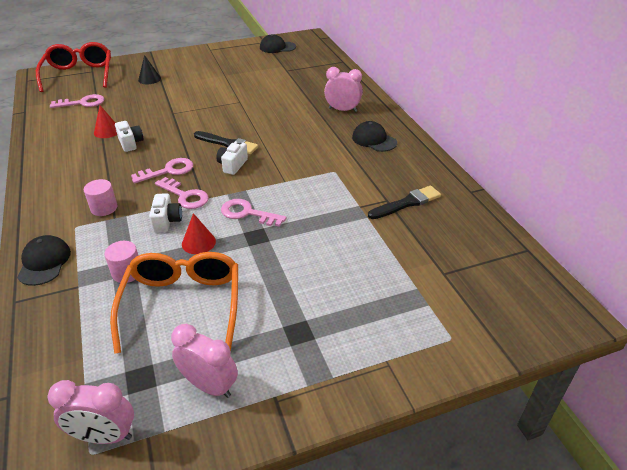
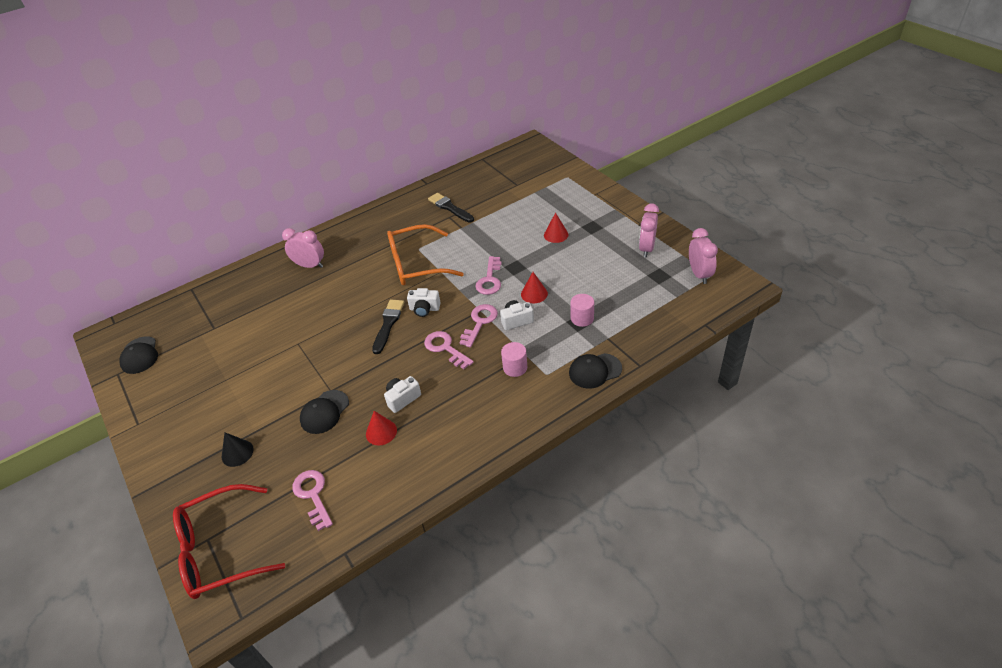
camera: 100 degrees left, 5 degrees up
orange glasses [110,252,238,354] -> orange glasses moved to [387,224,464,285]
pink clock [324,67,363,112] -> pink clock turned 105 degrees clockwise [282,228,324,268]
black cap [352,121,397,152] -> black cap moved to [300,390,349,434]
none -> red cone [544,212,569,243]

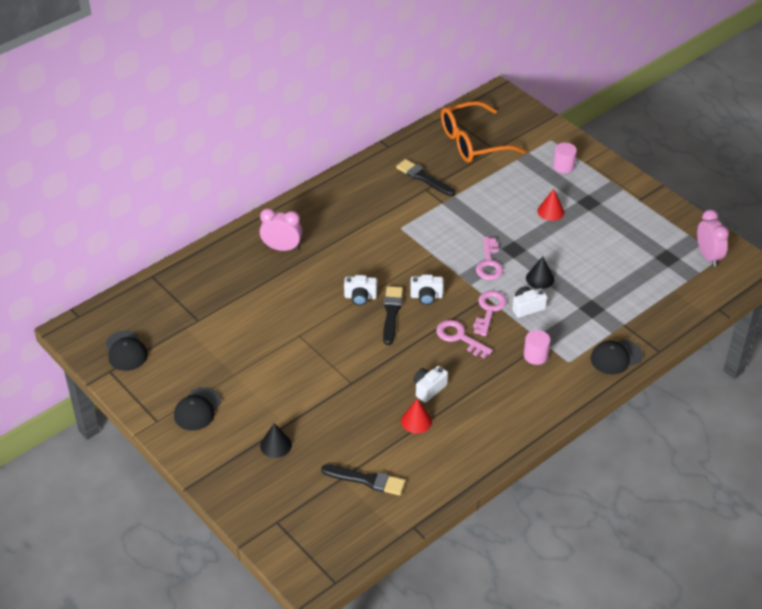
camera: 10 degrees left, 0 degrees up
red glasses [173,484,285,599] -> none
pink key [292,470,333,531] -> black brush [321,464,406,496]
black cap [300,390,349,434] -> black cap moved to [174,387,221,431]
orange glasses [387,224,464,285] -> orange glasses moved to [441,101,526,162]
red cone [521,272,548,303] -> black cone [526,256,554,289]
pink cylinder [570,294,594,327] -> pink cylinder moved to [553,142,577,173]
pink clock [639,203,659,257] -> none
none -> white camera [344,275,377,306]

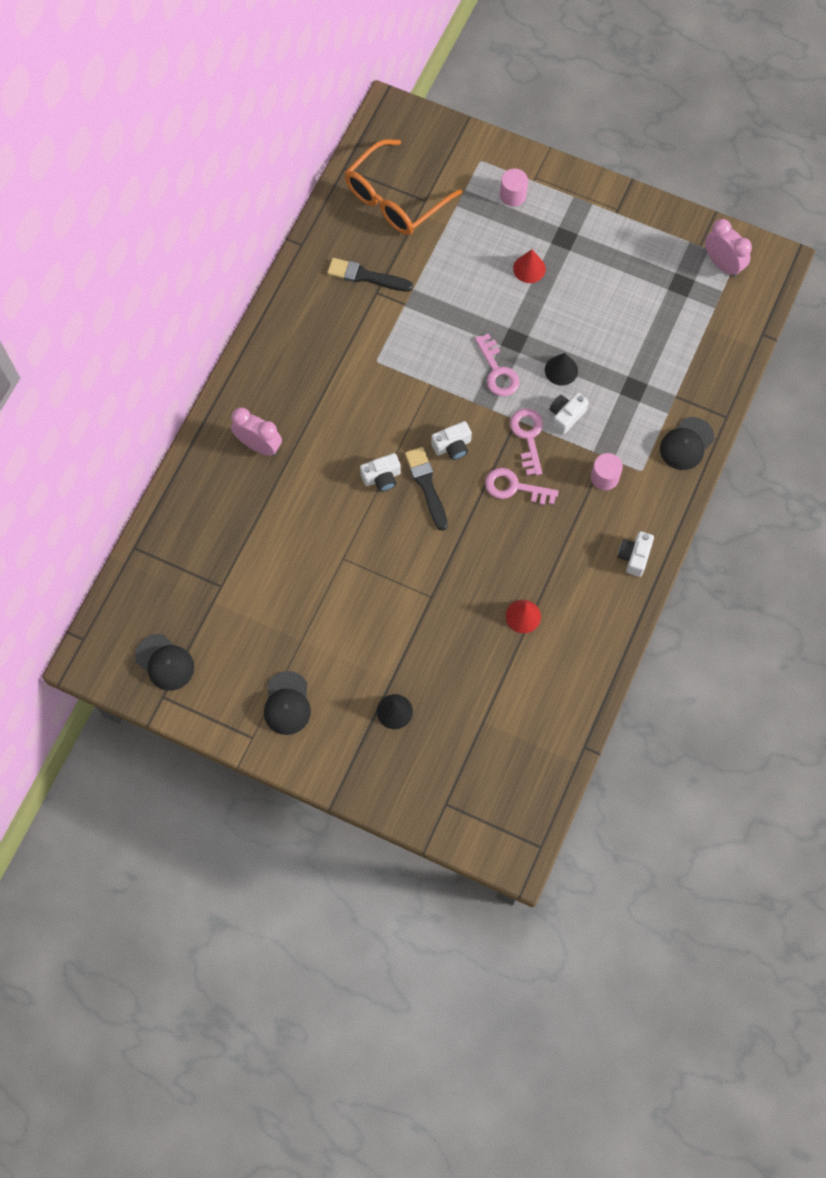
camera: 25 degrees left, 25 degrees up
pink clock [260,208,302,251] -> pink clock turned 45 degrees clockwise [231,408,282,456]
black brush [321,464,406,496] -> none
white camera [413,366,448,403] -> white camera moved to [618,531,654,577]

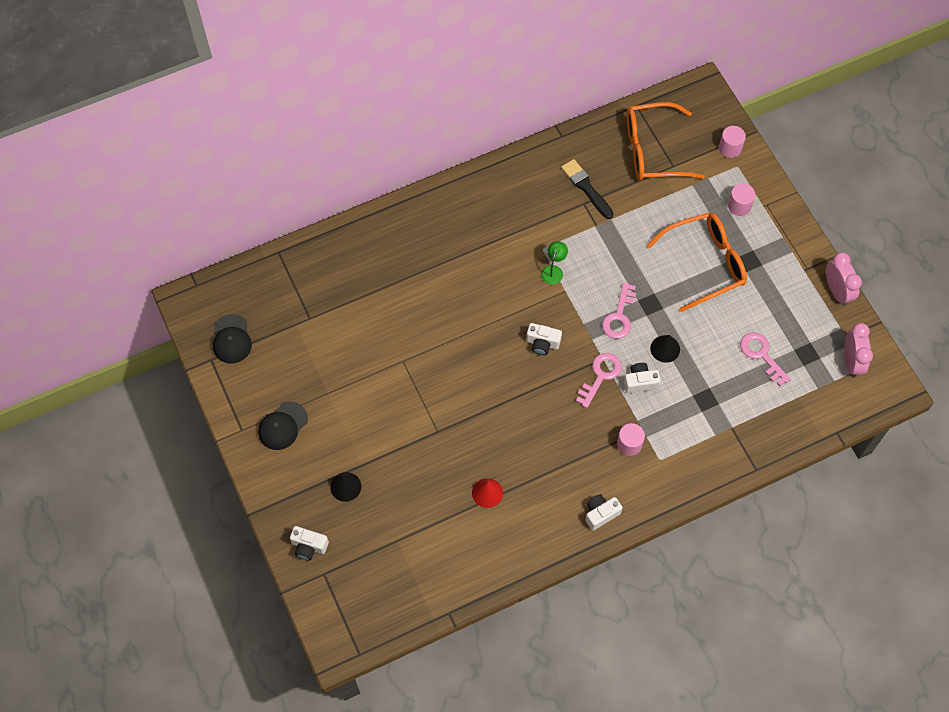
camera: 40 degrees right, 5 degrees down
pink clock [231,408,282,456] -> pink clock moved to [826,252,862,306]
white camera [360,453,401,492] -> white camera moved to [290,526,329,561]
black brush [405,447,448,531] -> none
pink key [485,468,559,505] -> pink key moved to [740,332,791,386]
red cone [513,249,546,283] -> orange glasses [647,212,747,312]
black cap [660,417,714,470] -> none
none -> green lamp [541,241,568,285]
none -> pink cylinder [719,126,746,158]

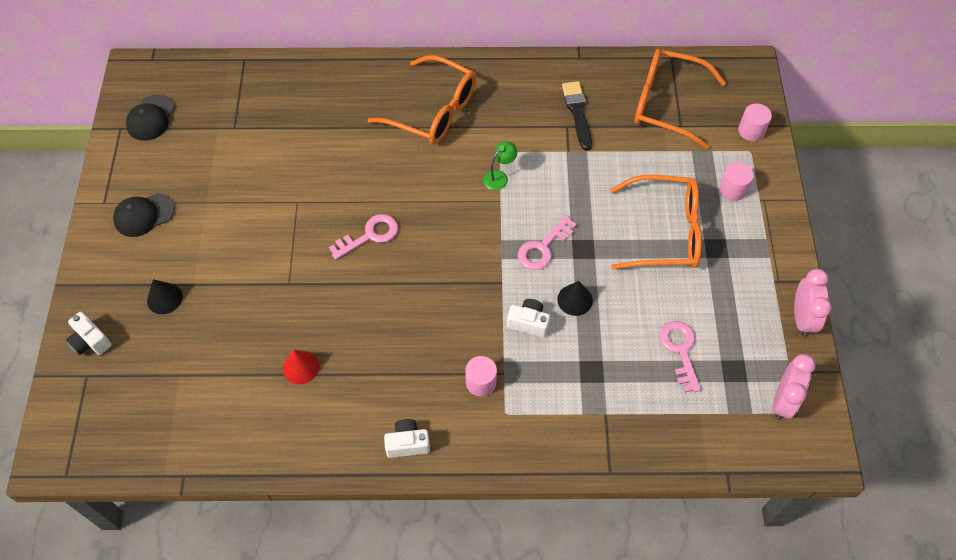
camera: 25 degrees right, 5 degrees down
white camera [526,323,562,355] -> none
pink key [576,353,622,408] -> pink key moved to [329,214,398,260]
none -> orange glasses [368,55,476,145]

